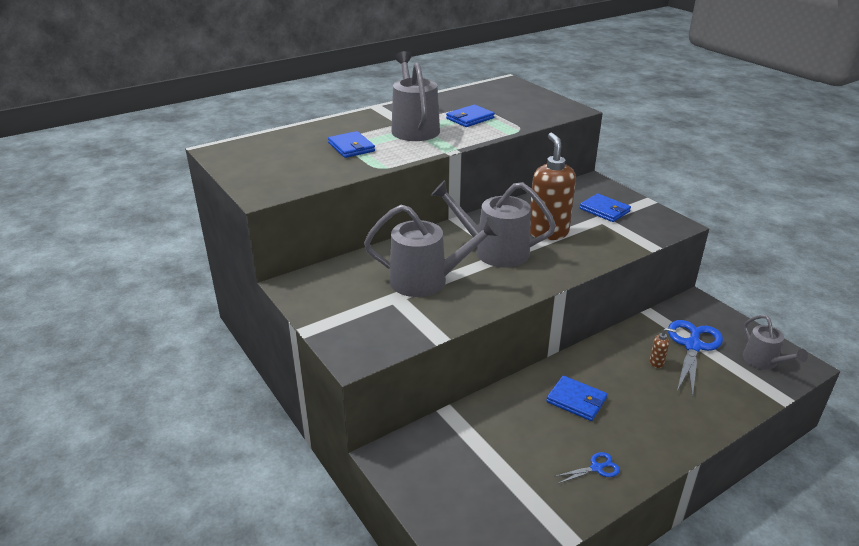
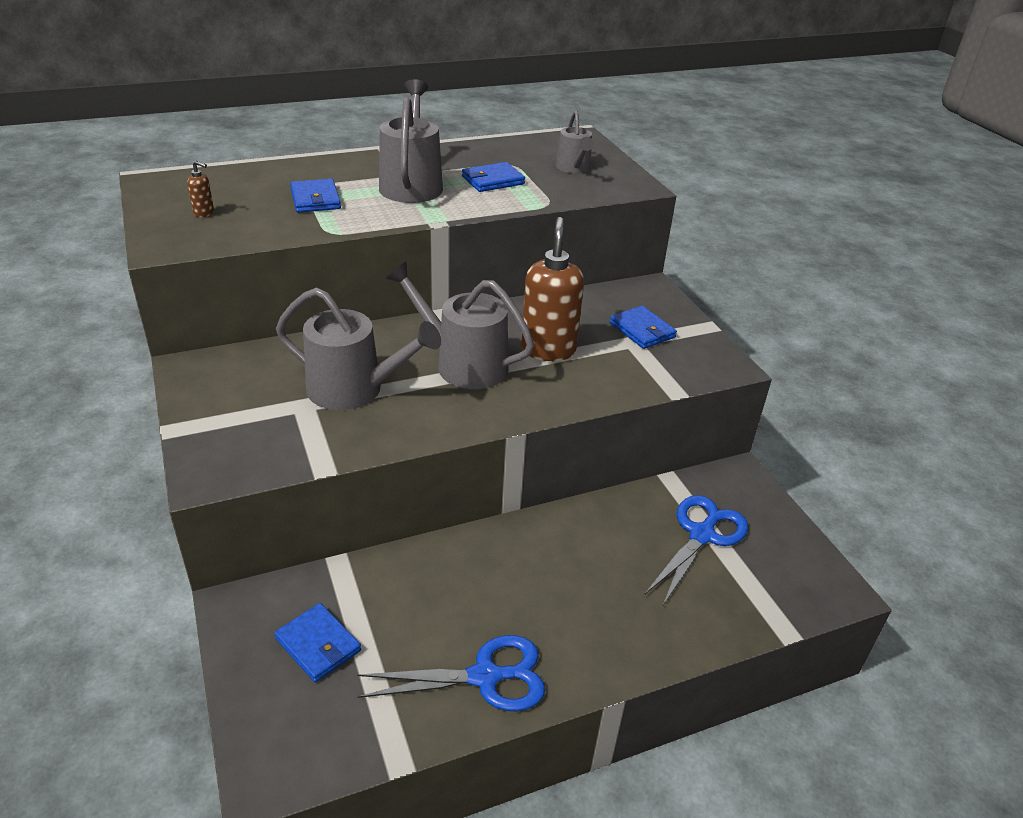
camera: 10 degrees right, 5 degrees up
blue wallet [546,376,607,421] -> blue wallet moved to [274,603,361,682]
blue scissors [554,452,620,484] -> blue scissors [357,635,545,712], size x2.07
brown soap dispenser [649,328,676,368] -> brown soap dispenser moved to [187,161,214,217]
grey watering can [743,315,808,370] -> grey watering can moved to [556,111,594,173]

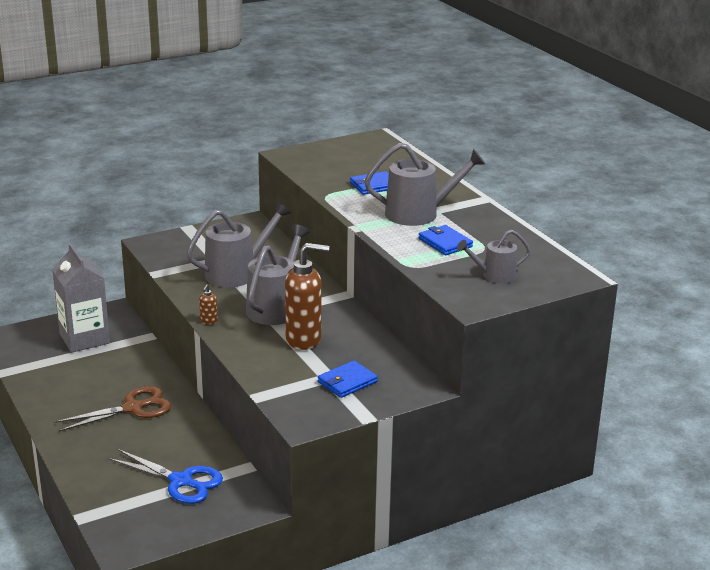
camera: 85 degrees right, 10 degrees down
brown soap dispenser [187,161,214,217] -> brown soap dispenser moved to [199,284,218,324]
blue wallet [274,603,361,682] -> grey carton [52,243,110,352]
grey watering can [276,288,441,410] -> grey watering can turned 135 degrees counterclockwise [186,201,292,287]
blue scissors [357,635,545,712] -> none
none -> brown scissors [54,386,171,432]

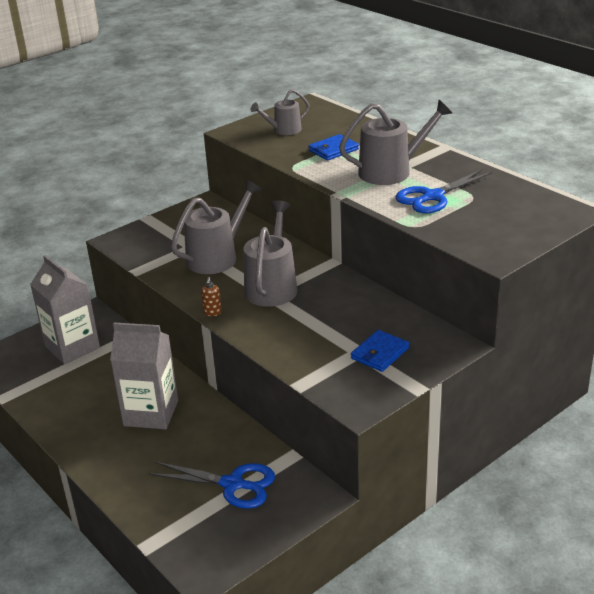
camera: 10 degrees left, 5 degrees up
brown scissors [54,386,171,432] -> grey carton [110,322,178,429]
brown soap dispenser [285,243,329,350] -> none
blue wallet [418,225,473,255] -> blue scissors [396,169,492,213]
grey watering can [457,230,531,284] -> grey watering can moved to [251,89,310,135]

